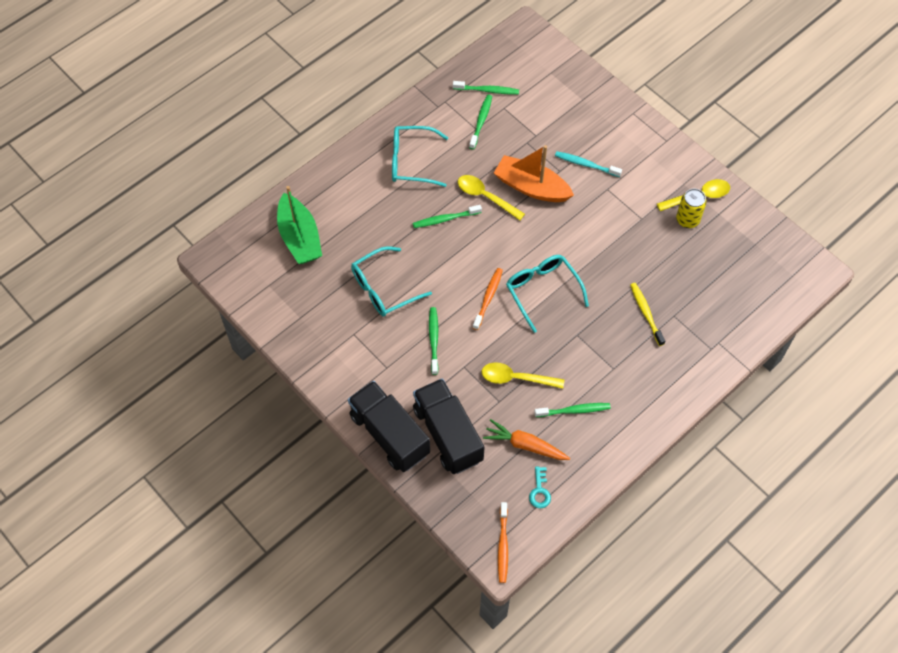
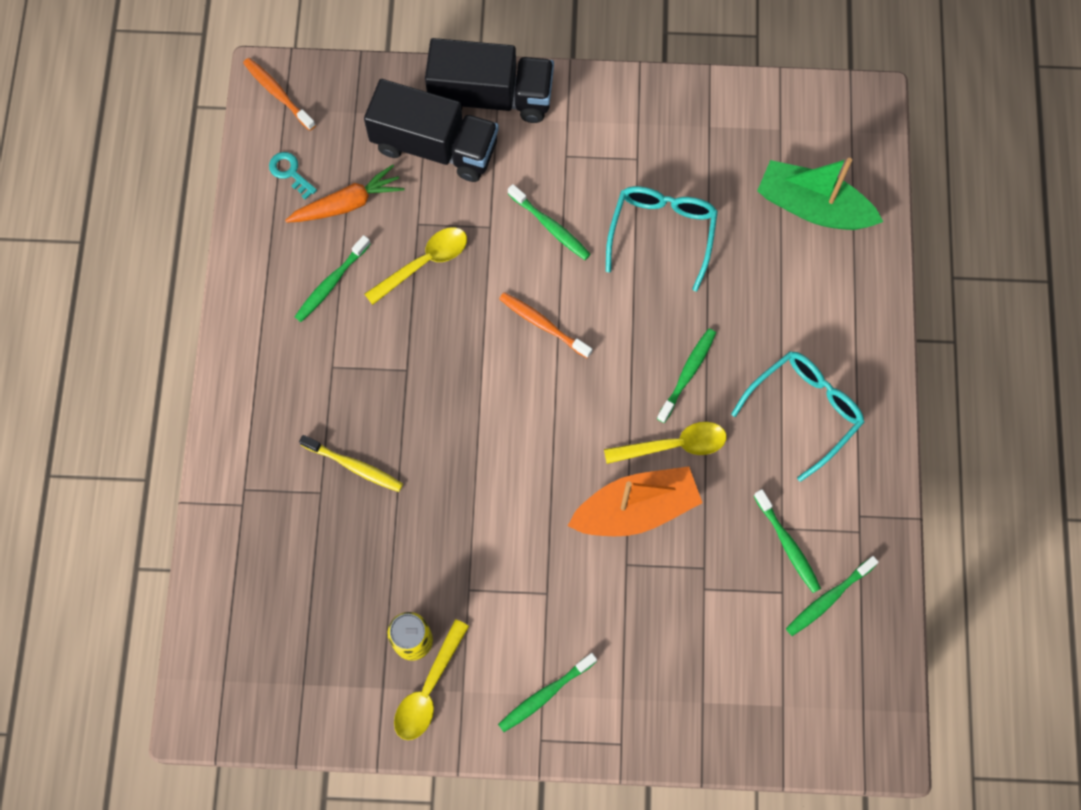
camera: 135 degrees right, 10 degrees up
orange toothbrush [473,268,503,330] -> orange toothbrush turned 150 degrees clockwise [499,292,592,358]
turquoise glasses [506,255,589,333] -> none
turquoise toothbrush [555,151,622,177] -> none
none -> green toothbrush [498,653,597,732]

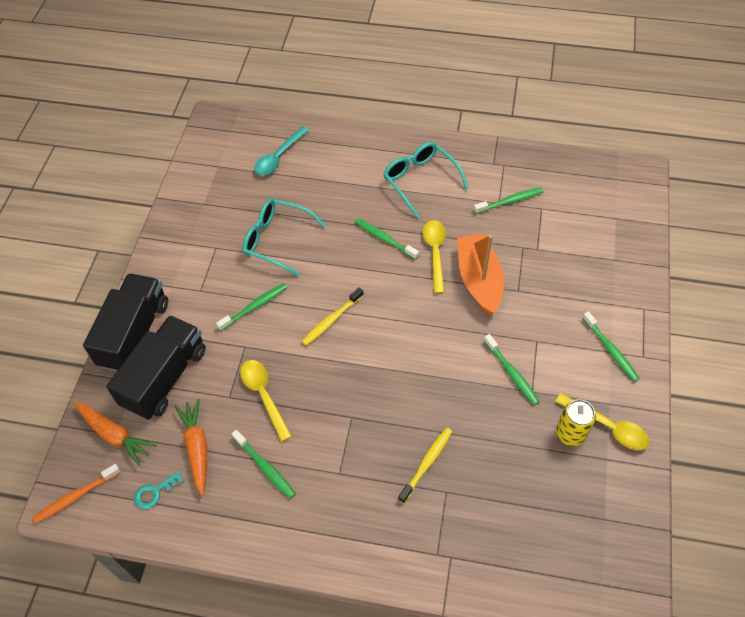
camera: 80 degrees left, 15 degrees down
orange toothbrush [499,292,592,358] -> yellow toothbrush [301,288,364,346]
green boat [757,158,883,230] -> turquoise spoon [254,126,309,175]
green toothbrush [786,556,879,636] -> green toothbrush moved to [484,334,540,405]
none -> orange carrot [74,402,156,466]

